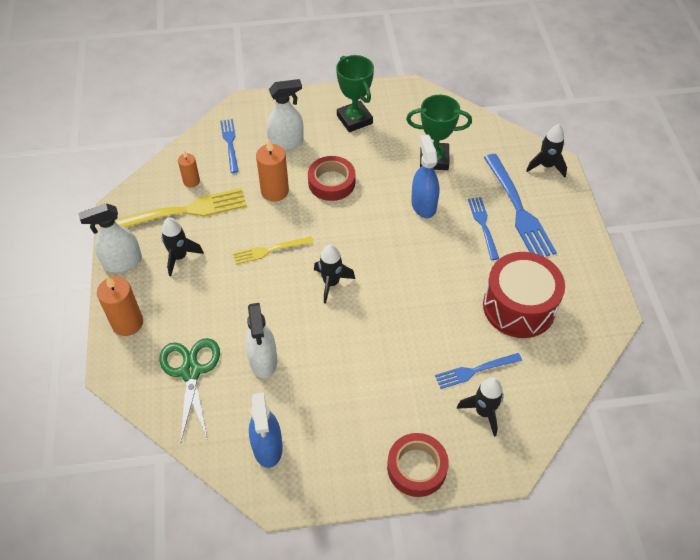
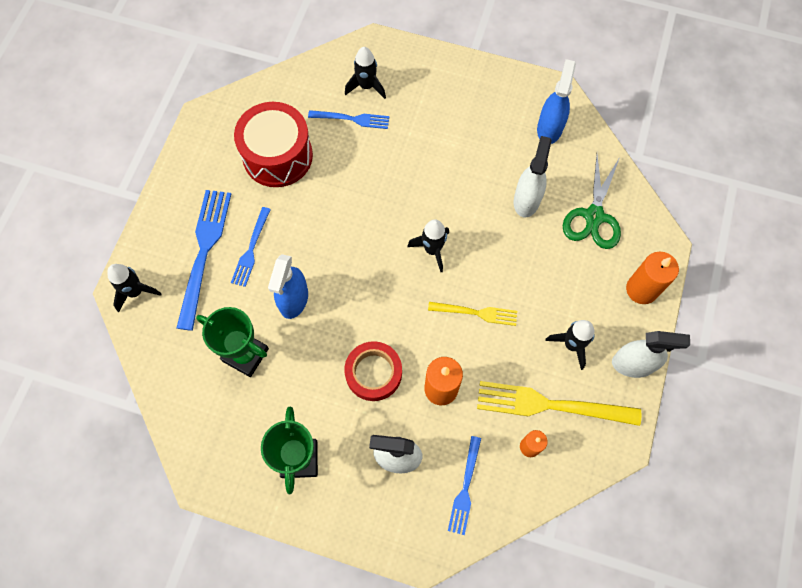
camera: 155 degrees left, 15 degrees up
red tape [387,433,449,497] -> none

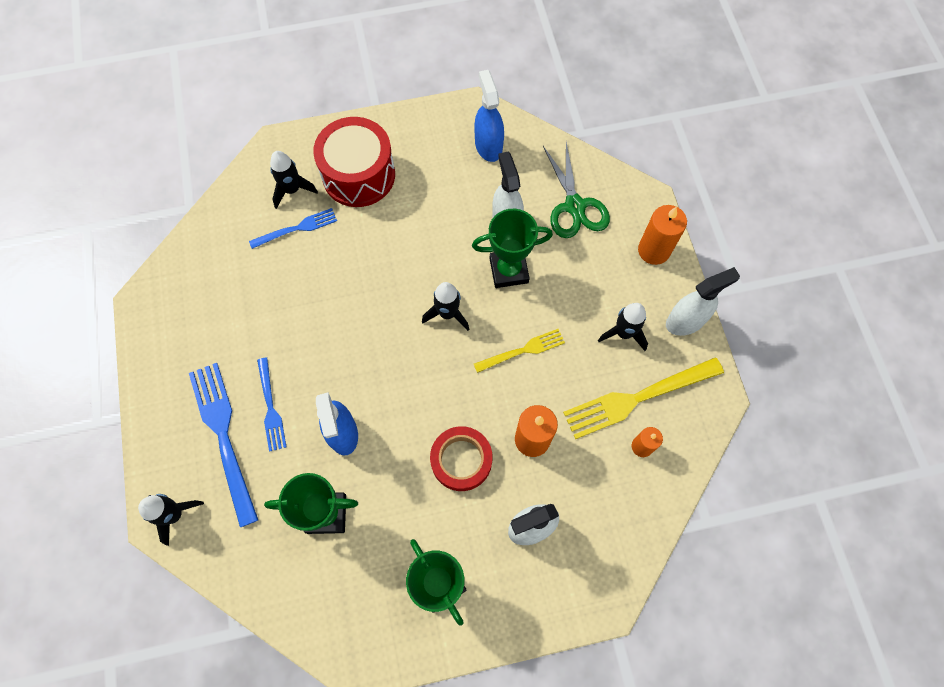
camera: 30 degrees left, 0 degrees up
red drum [234,102,313,187] -> red drum moved to [313,117,395,207]
blue fork [448,436,481,535] -> none
none -> green trophy [472,209,553,288]

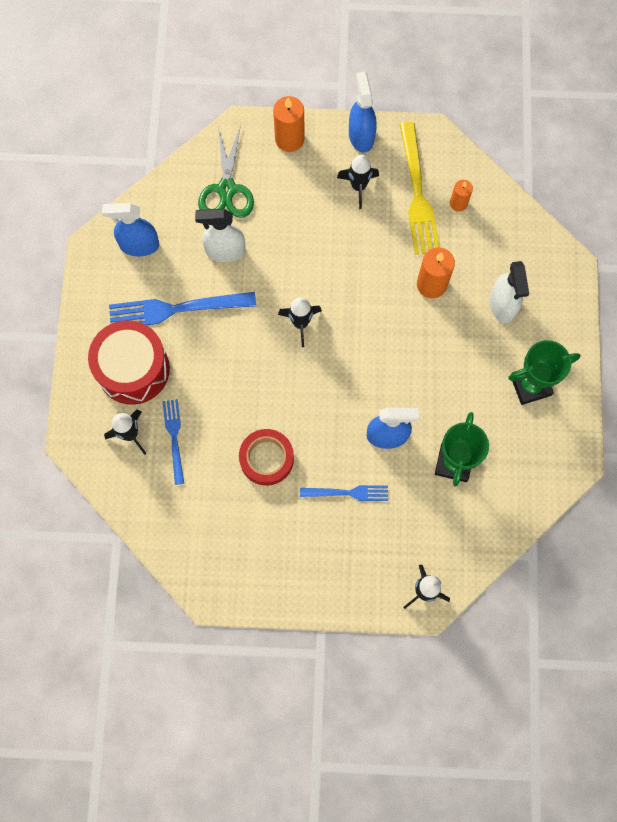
camera: 75 degrees left, 5 degrees up
blue fork [189,363,258,527] -> blue fork moved to [109,292,256,325]
red tape [430,426,492,491] -> red tape moved to [239,429,294,486]
green trophy [472,209,553,288] -> none
yellow fork [474,329,565,373] -> none
green scissors [543,142,610,238] -> green scissors turned 90 degrees clockwise [198,125,254,218]
white spray bottle [666,267,740,336] -> blue spray bottle [349,72,377,153]

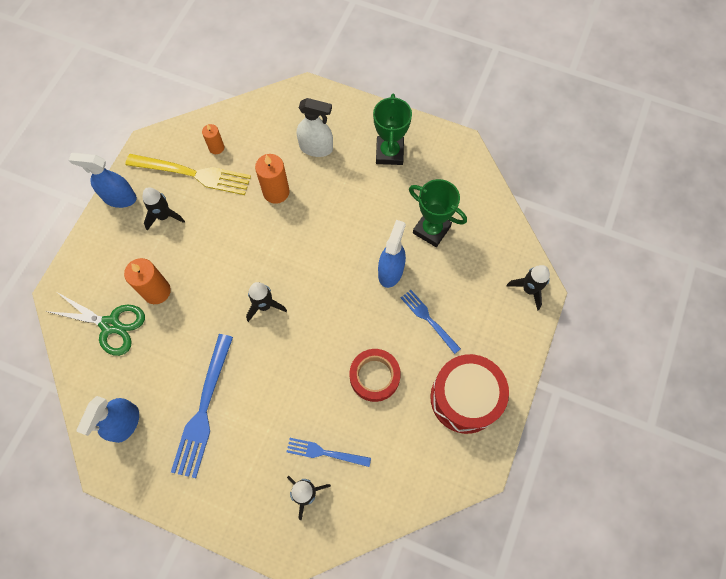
camera: 70 degrees left, 5 degrees down
red drum [88,320,170,405] -> red drum moved to [430,354,509,434]
white spray bottle [195,209,245,262] -> none
orange candle [273,96,304,152] -> orange candle moved to [124,258,171,304]
blue fork [300,485,388,501] -> blue fork turned 60 degrees counterclockwise [401,290,461,354]

